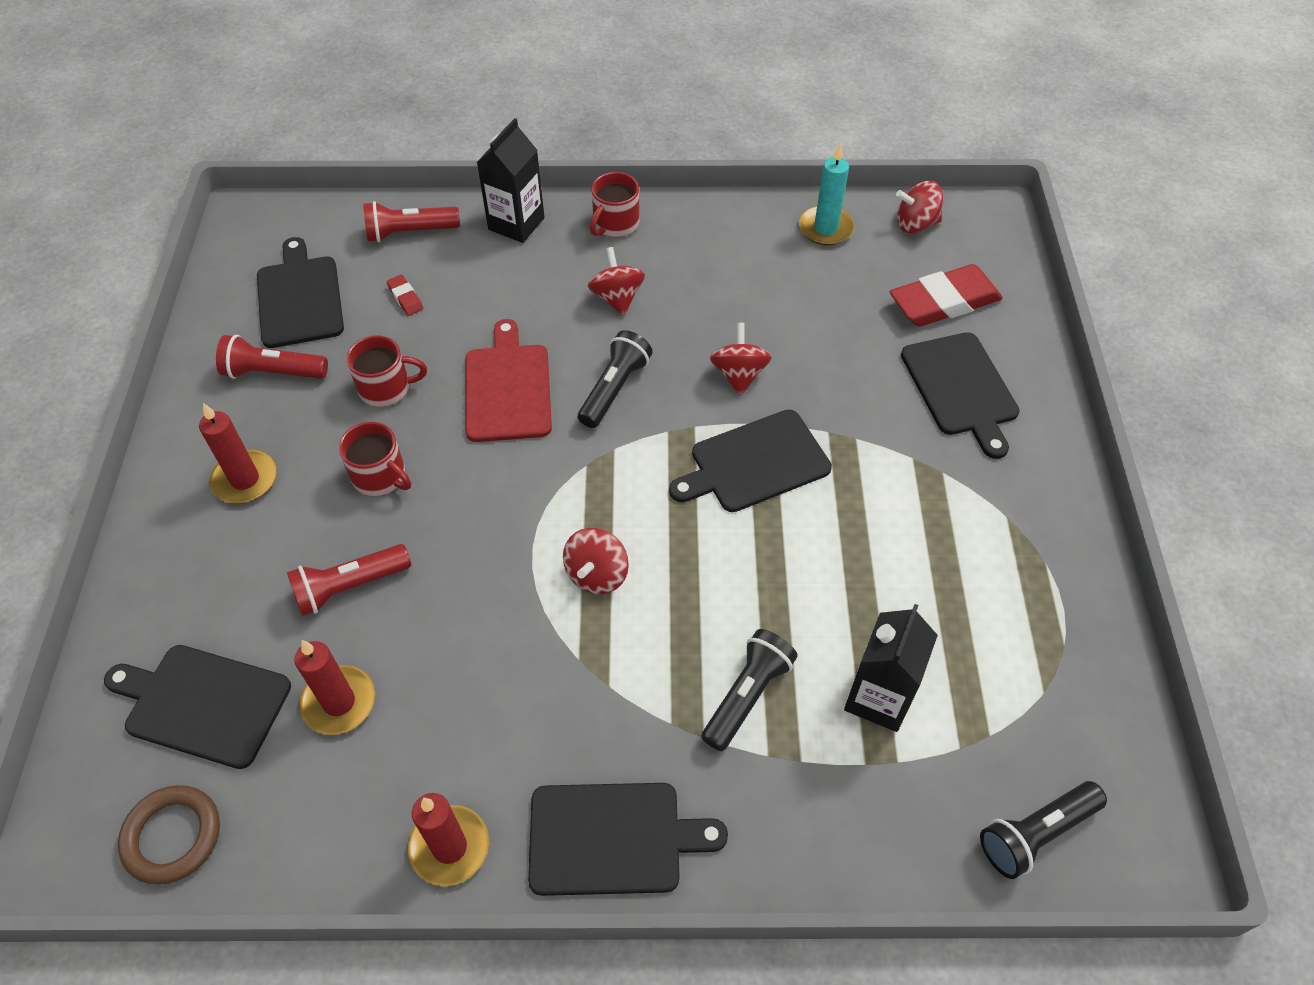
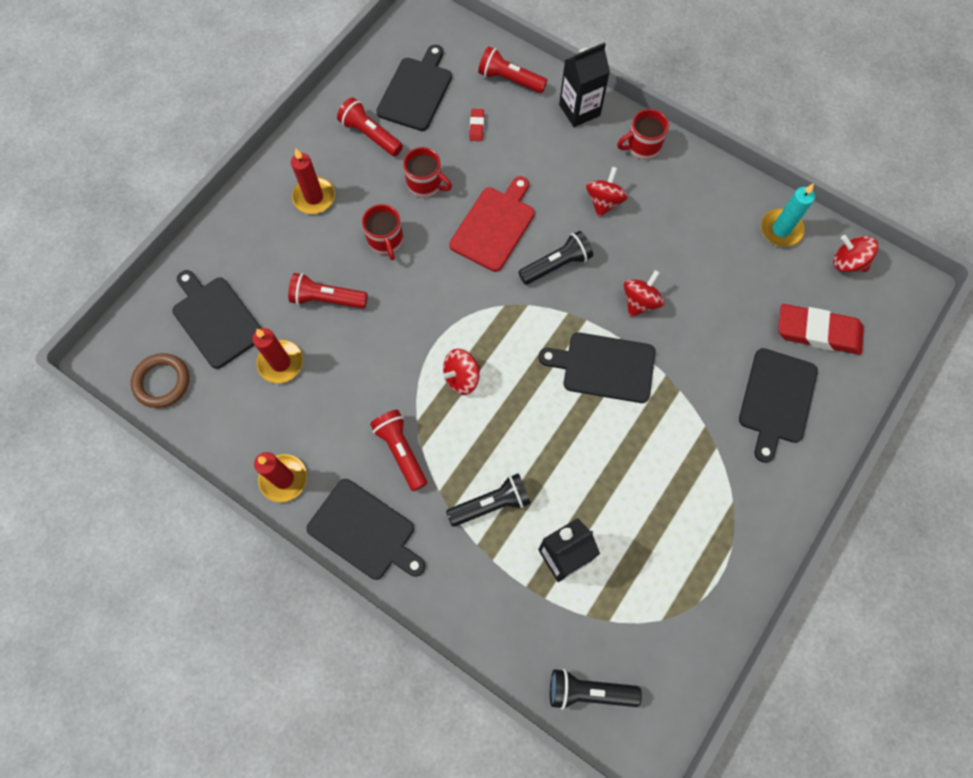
camera: 35 degrees right, 15 degrees up
none -> red flashlight [370,410,427,491]

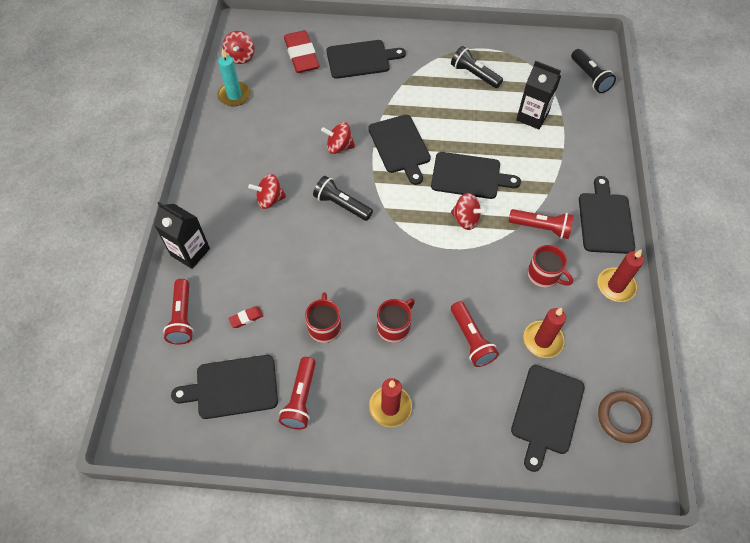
camera: 120 degrees left, 10 degrees down
red flashlight [370,410,427,491] -> red flashlight turned 105 degrees counterclockwise [509,209,574,239]
black flashlight [446,473,531,527] -> black flashlight moved to [451,46,503,88]
red cutting board [449,176,535,272] -> none
red mug [617,109,669,159] -> red mug moved to [527,245,573,288]
none -> black cutting board [431,152,521,199]

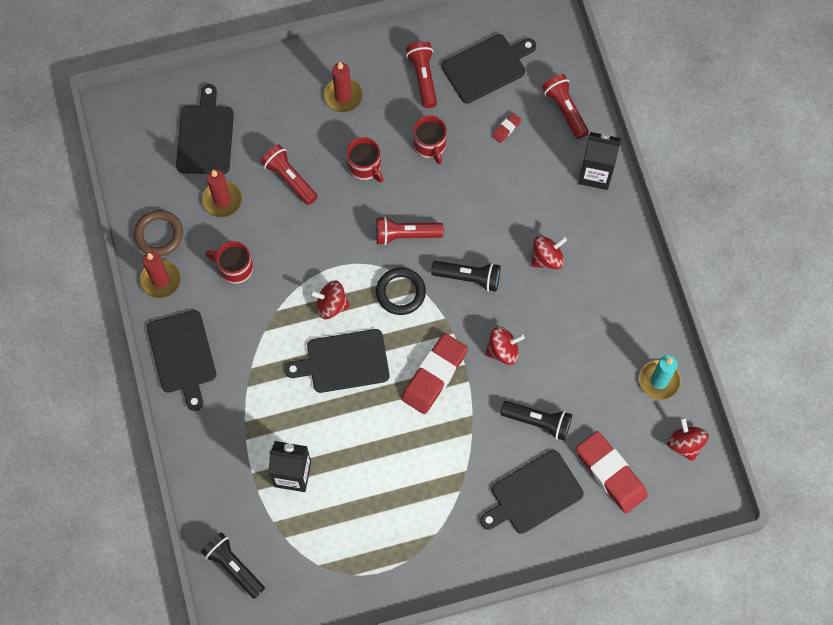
camera: 160 degrees right, 10 degrees up
black cutting board [368,115,431,185] -> red eraser [401,333,468,414]
red mug [377,298,415,343] -> red mug turned 60 degrees counterclockwise [347,137,384,183]
black flashlight [451,46,503,88] -> black flashlight moved to [500,401,572,441]
red flashlight [509,209,574,239] -> red flashlight moved to [376,216,444,245]
brown ring [598,391,652,443] -> brown ring moved to [134,210,183,256]
none -> black ring [376,267,426,315]

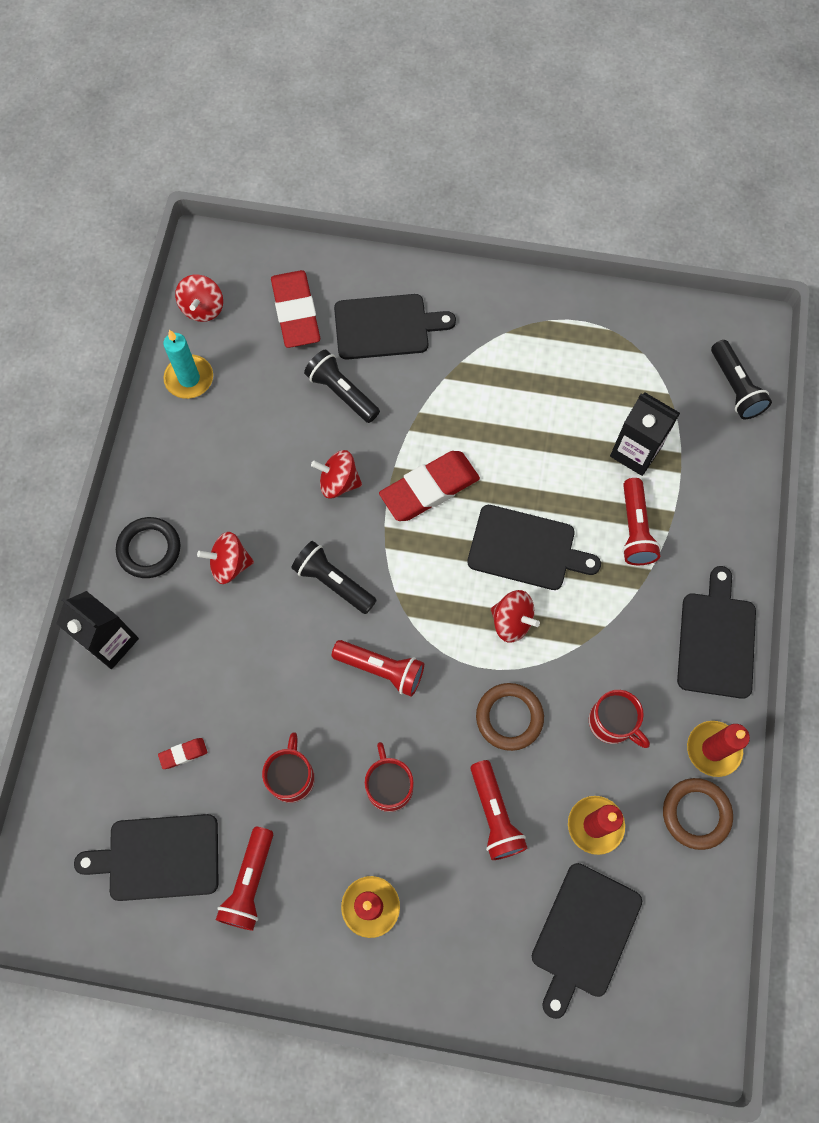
camera: 155 degrees left, 0 degrees up
black ring [376,267,426,315] -> black ring moved to [116,517,180,578]
red flashlight [542,74,589,139] -> red flashlight moved to [622,478,661,565]
none -> brown ring [476,683,544,751]

